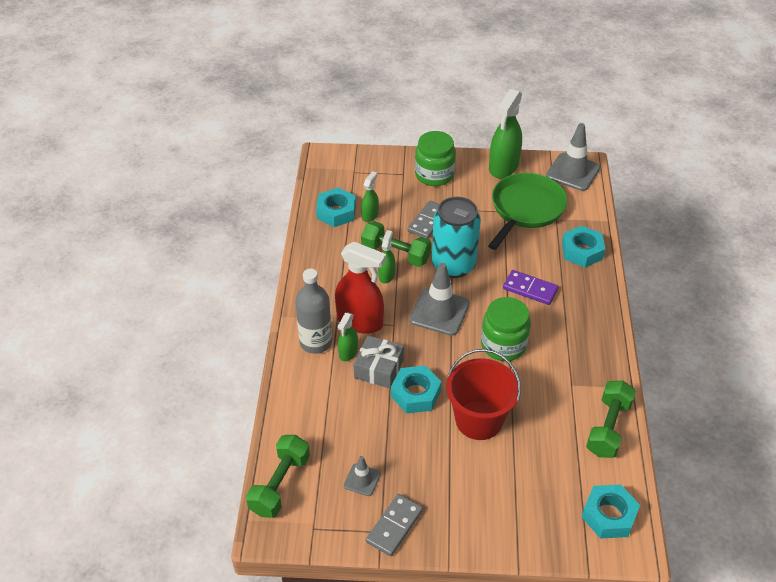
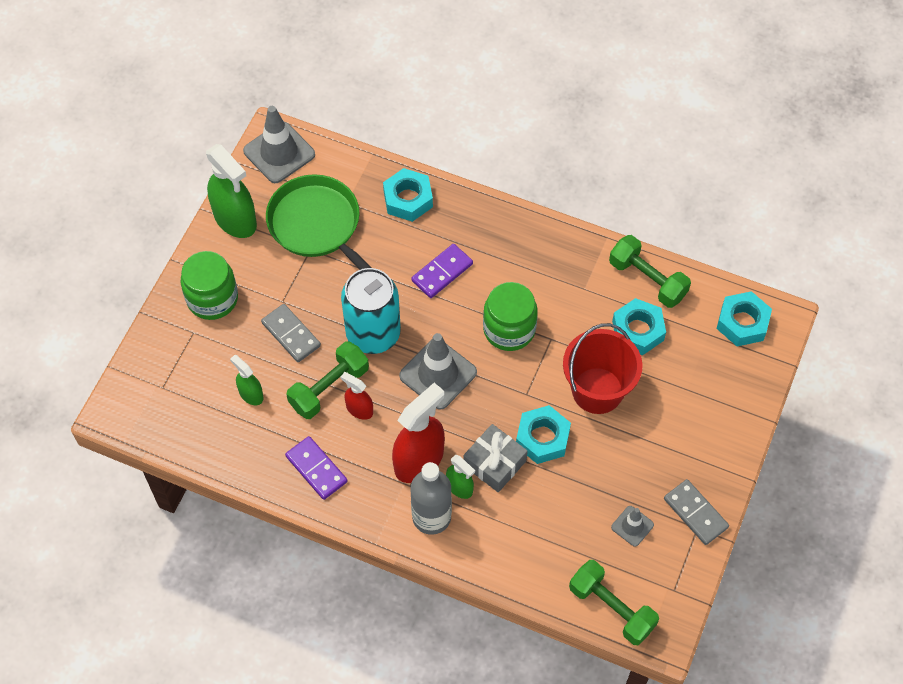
camera: 70 degrees left, 15 degrees up
turquoise nut [316,188,356,227] -> turquoise nut moved to [612,298,666,355]
green spray bottle [378,230,395,284] -> red spray bottle [341,372,373,420]
none -> purple domino [285,436,347,500]

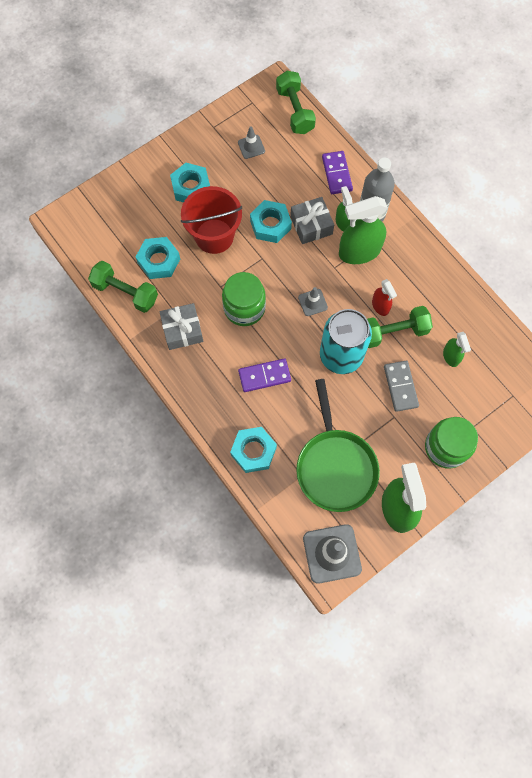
camera: 150 degrees left, 10 degrees up
purple domino [285,436,347,500] -> purple domino moved to [322,151,353,194]
red spray bottle [392,383,445,483] -> green spray bottle [339,196,388,264]
grey traffic cone [399,333,477,410] -> grey traffic cone [298,287,328,316], size x0.52
green dumbbell [609,235,691,308] -> green dumbbell turned 45 degrees counterclockwise [88,261,158,313]
grey domino [664,479,729,545] -> none
turquoise nut [716,291,772,346] -> turquoise nut moved to [170,163,210,202]
none -> grey gift [160,303,203,350]

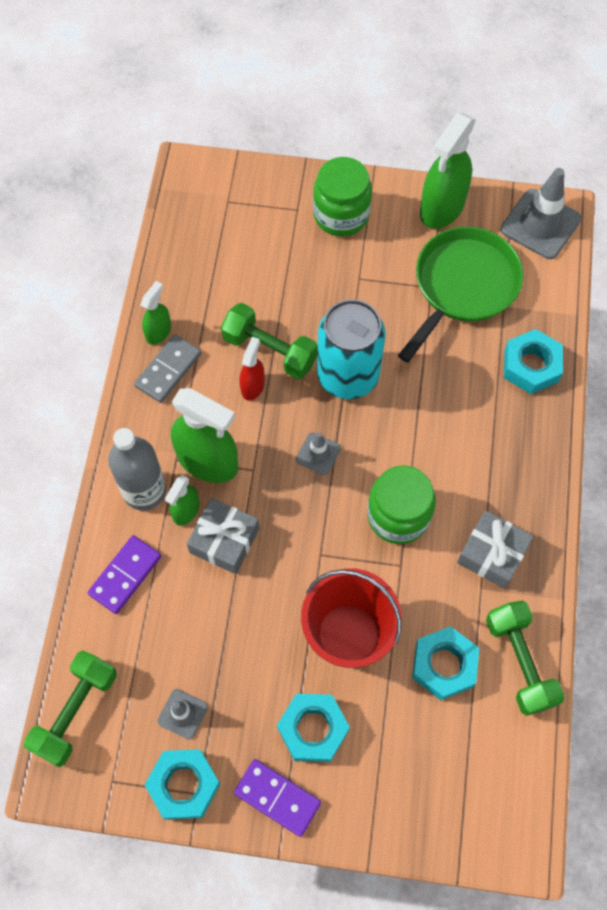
camera: 135 degrees left, 5 degrees down
purple domino [238,358,291,392] -> purple domino moved to [234,759,321,837]
turquoise nut [250,200,292,243] -> turquoise nut moved to [144,749,220,819]
grey domino [384,361,419,412] -> grey domino moved to [134,334,201,403]
green spray bottle [443,332,471,367] -> green spray bottle moved to [141,281,171,345]

